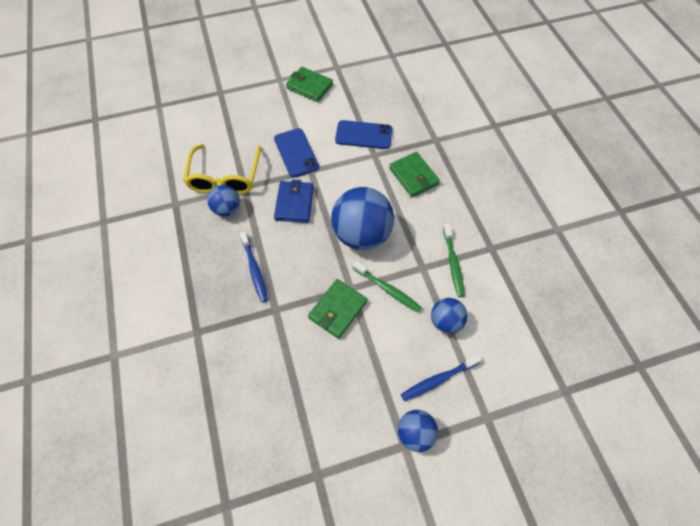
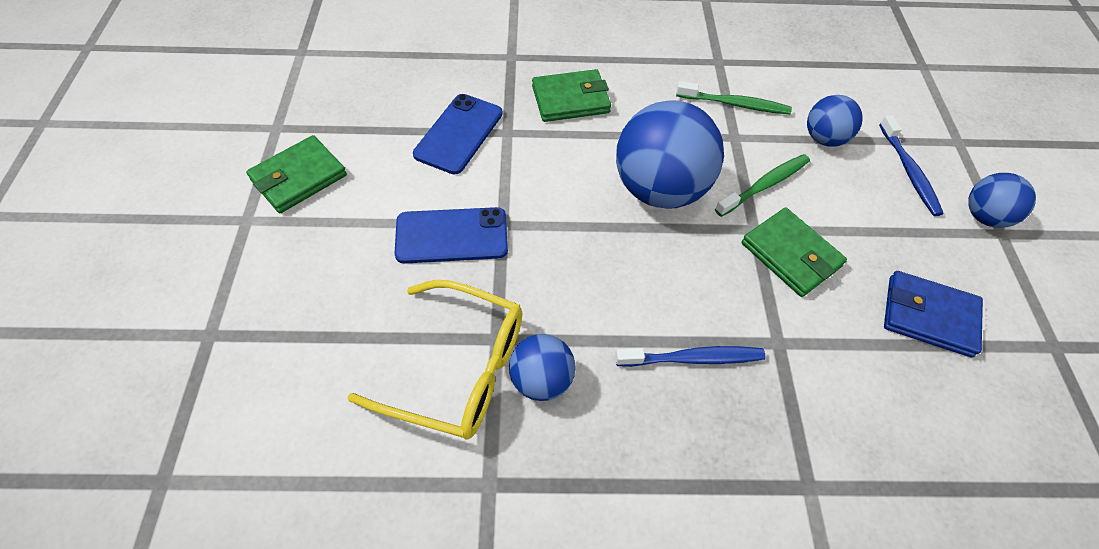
camera: 75 degrees left, 5 degrees down
blue wallet [274,180,314,223] -> blue wallet moved to [884,271,983,358]

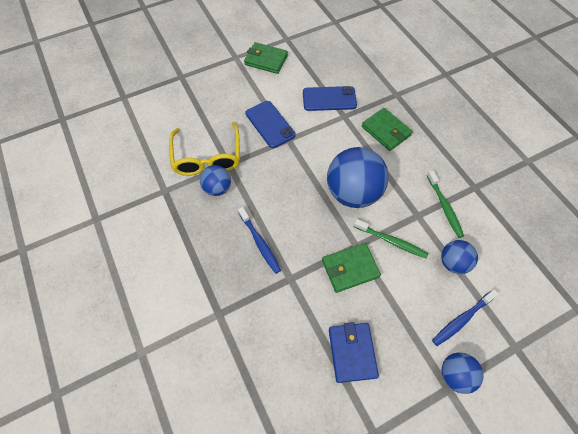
camera: 65 degrees right, 5 degrees up
green wallet [742,207,847,297] -> green wallet turned 45 degrees clockwise [322,243,381,293]

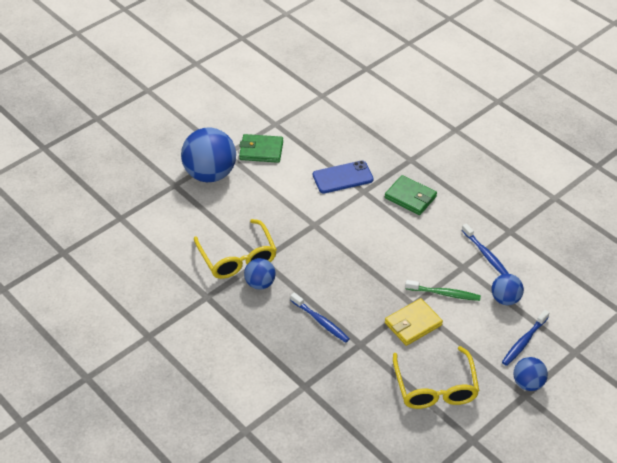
camera: 15 degrees left, 15 degrees down
blue phone [246,101,295,148] -> none
green wallet [322,243,381,293] -> yellow wallet [385,298,443,346]
blue ball [327,147,389,208] -> blue ball moved to [181,127,236,182]
blue wallet [329,322,379,383] -> yellow glasses [393,346,479,409]
green toothbrush [427,170,464,238] -> blue toothbrush [462,223,509,275]

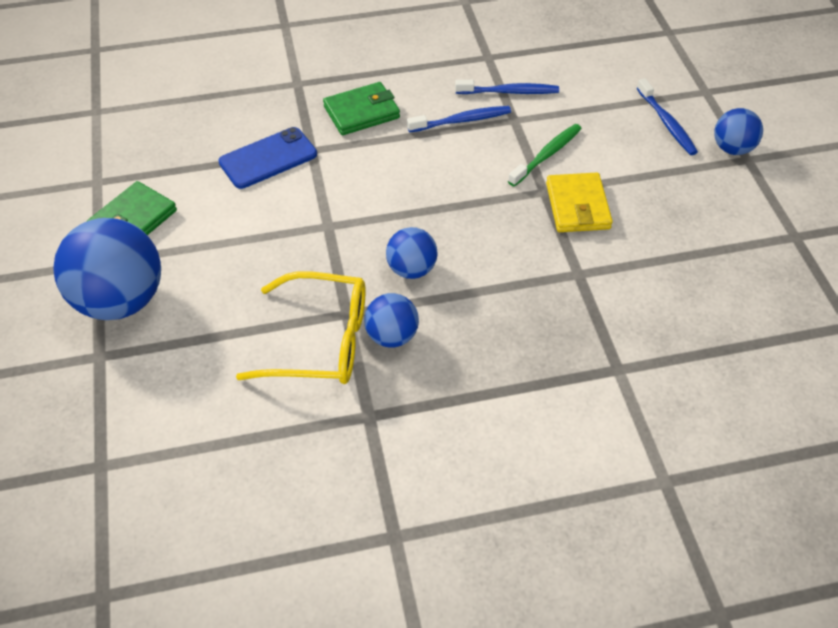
camera: 60 degrees left, 5 degrees up
blue toothbrush [290,292,350,343] -> blue toothbrush moved to [407,106,511,132]
blue phone [313,161,374,193] -> blue phone turned 45 degrees clockwise [218,127,317,189]
yellow glasses [393,346,479,409] -> none
blue ball [492,274,524,305] -> blue ball moved to [386,227,438,279]

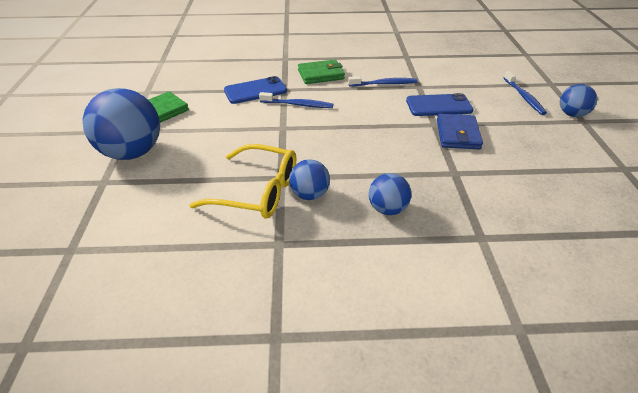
camera: 10 degrees right, 10 degrees down
blue ball [386,227,438,279] -> blue ball moved to [369,173,412,215]
blue toothbrush [455,80,559,94] -> blue toothbrush moved to [259,92,333,108]
green toothbrush [508,124,582,187] -> blue phone [406,93,474,116]
yellow wallet [546,173,613,232] -> blue wallet [437,114,483,150]

